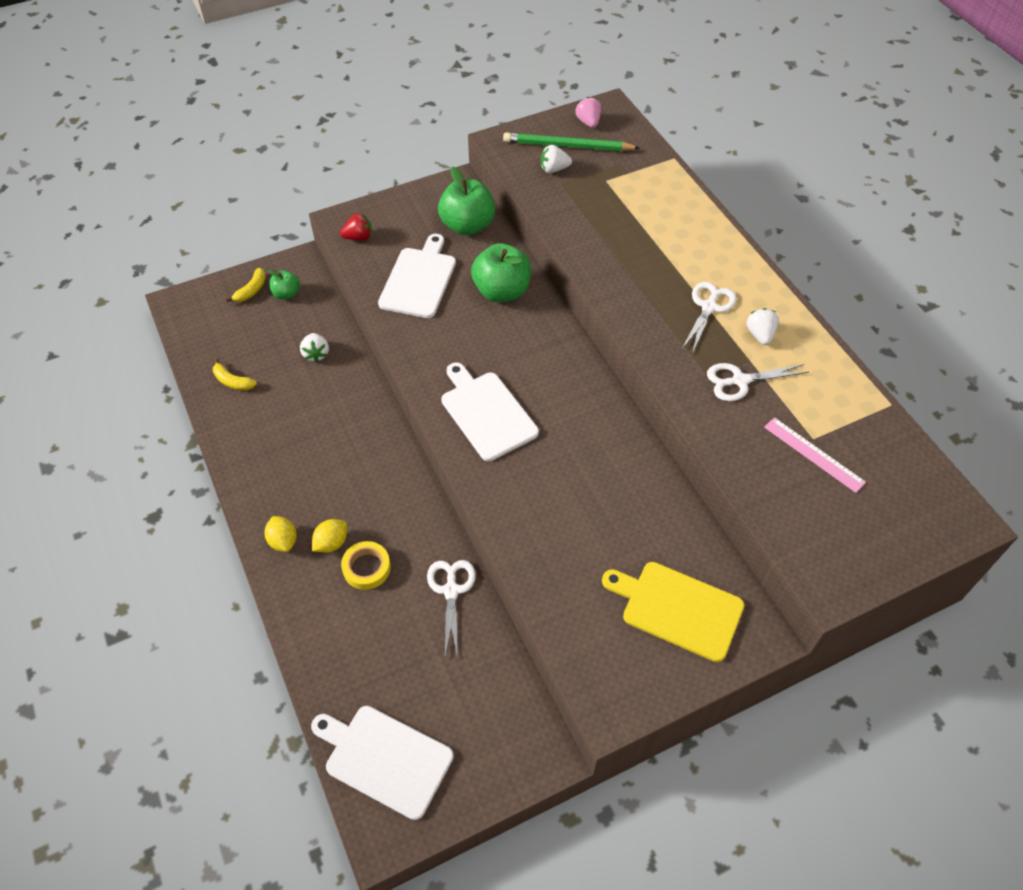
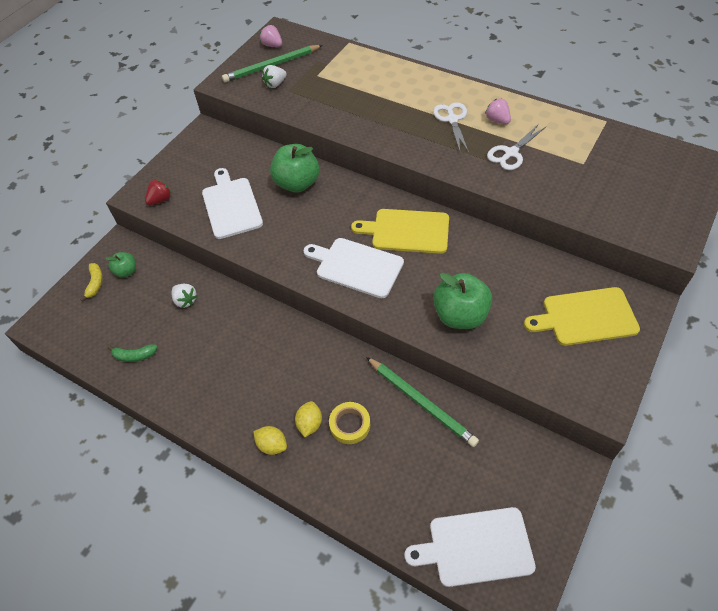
camera: 30 degrees left, 0 degrees up
yellow banana [213,358,257,391] -> green banana [108,344,158,362]
white scissors [427,560,476,655] -> green pencil [366,357,479,447]
green apple [438,167,495,236] -> green apple moved to [433,273,492,329]
white strawberry [746,308,779,345] -> pink strawberry [485,98,511,124]
pink ruler [764,417,866,493] -> none
none -> yellow cutting board [351,209,449,254]

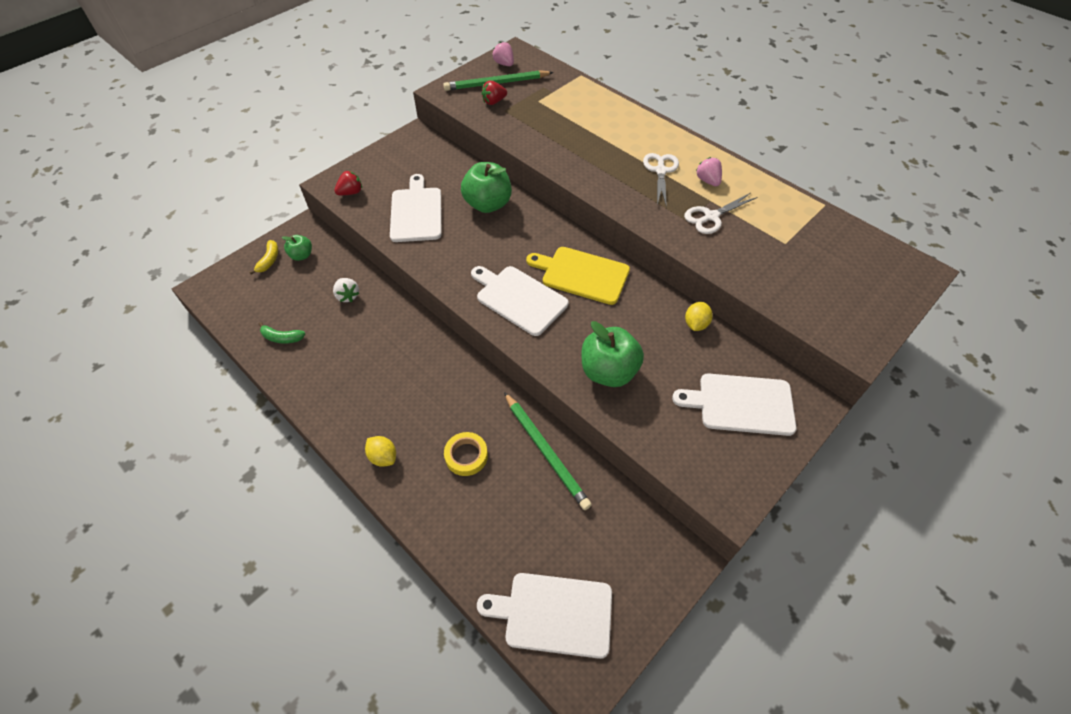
camera: 10 degrees right, 0 degrees up
white strawberry [262,65,287,88] -> red strawberry [481,81,507,105]
yellow lemon [295,401,322,437] -> yellow lemon moved to [685,302,713,331]
yellow cutting board [524,287,640,346] -> white cutting board [672,373,797,436]

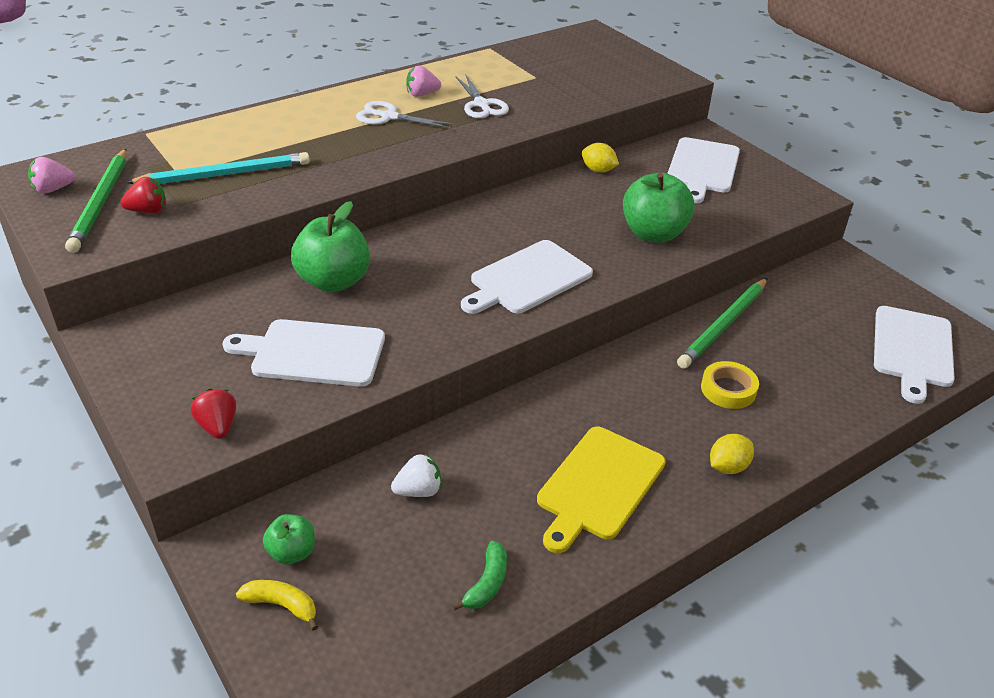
camera: 80 degrees left, 15 degrees down
red strawberry [481,81,507,105] -> red strawberry turned 90 degrees counterclockwise [120,177,166,214]
green pencil [504,392,592,510] -> green pencil turned 150 degrees clockwise [677,278,768,369]
yellow cutting board [526,247,630,305] -> yellow cutting board moved to [537,427,666,553]
none -> turquoise pencil [125,152,310,184]

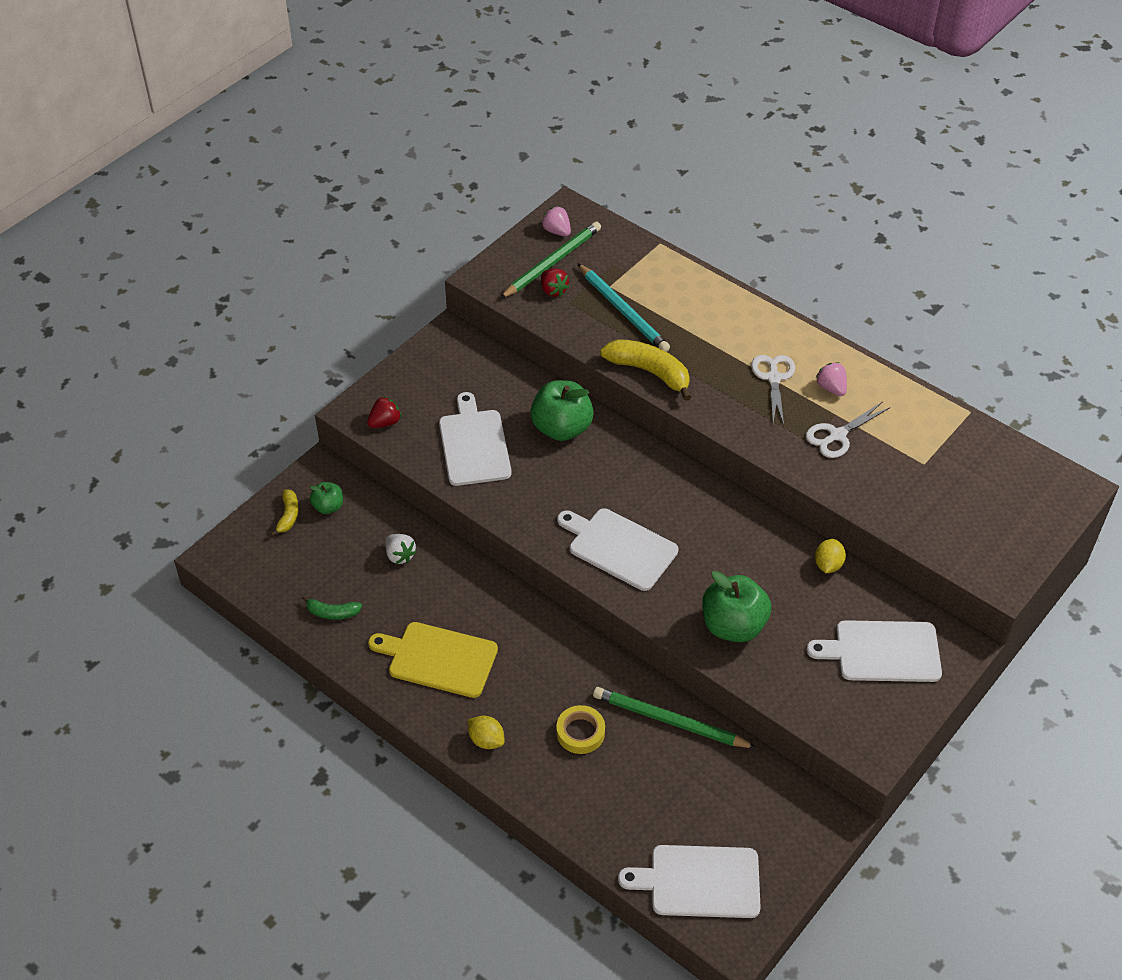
camera: 75 degrees right, 10 degrees up
green pencil [65,149,127,253] -> green pencil turned 150 degrees clockwise [500,221,601,299]
none -> yellow banana [600,339,691,401]

